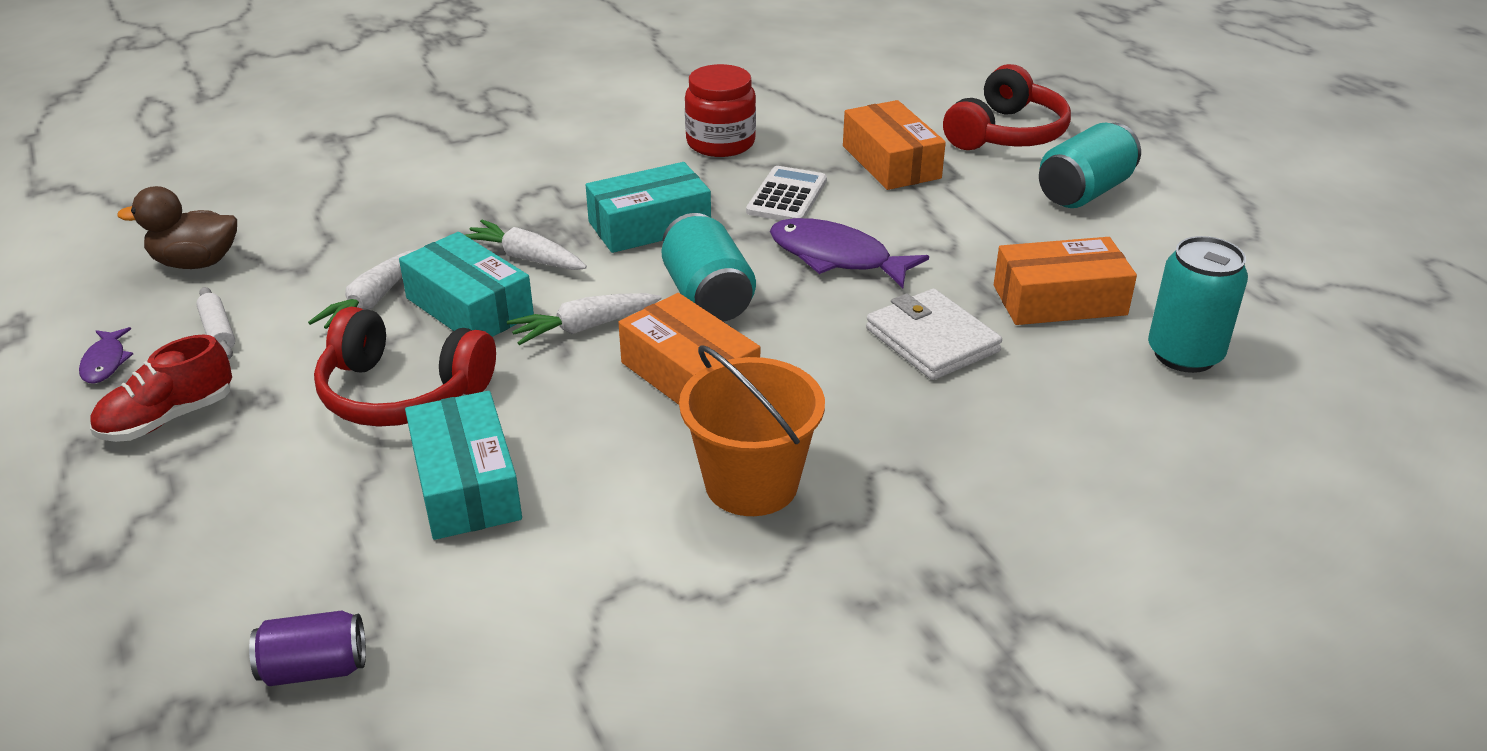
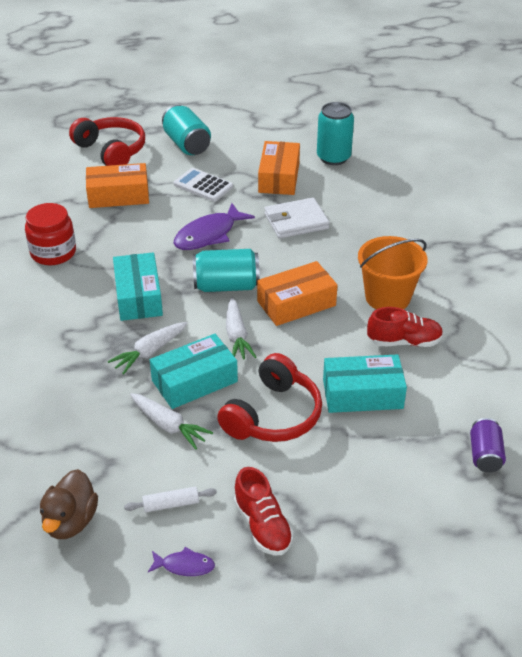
camera: 75 degrees left, 5 degrees up
white calculator [746,166,827,221] -> white calculator moved to [174,168,233,202]
none -> red shoe [367,307,443,347]

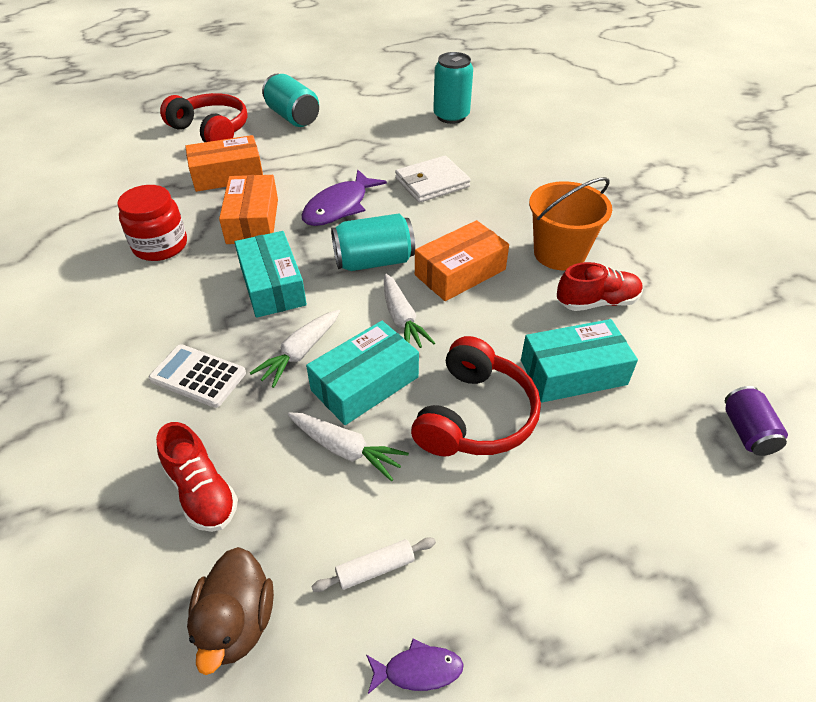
camera: 10 degrees left, 5 degrees up
white calculator [174,168,233,202] -> white calculator moved to [149,344,246,408]
red shoe [234,467,294,555] -> red shoe moved to [156,422,238,532]
orange box [258,141,300,195] -> orange box moved to [219,175,278,244]

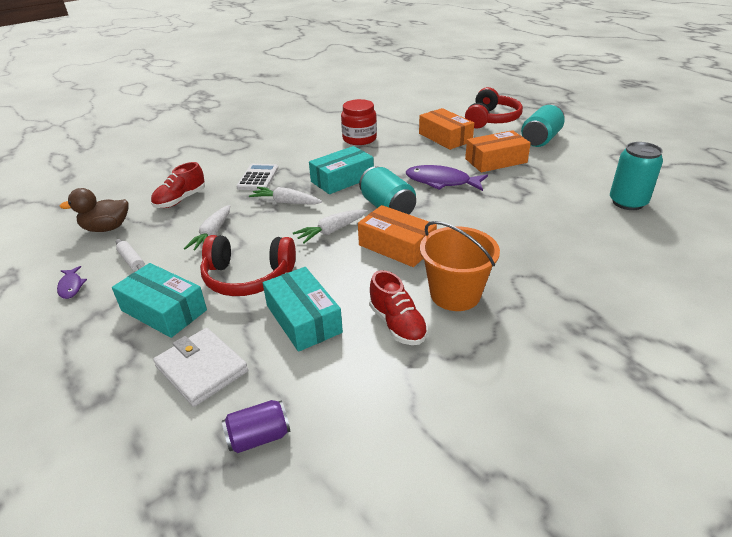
camera: 75 degrees right, 10 degrees down
orange box [219,175,278,244] -> orange box moved to [465,130,531,172]
turquoise box [306,321,419,425] -> turquoise box moved to [112,263,207,338]
white wallet [395,156,471,203] -> white wallet moved to [153,328,248,407]

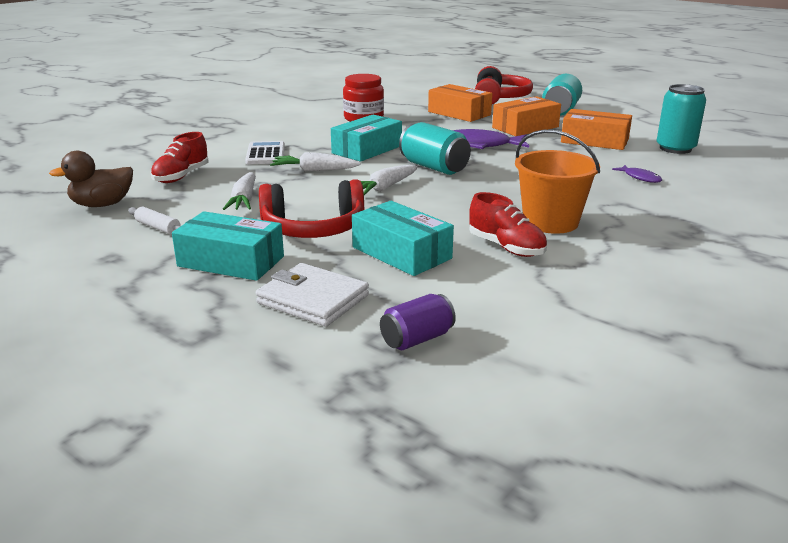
camera: 15 degrees left, 10 degrees down
purple fish [57,266,87,299] -> purple fish moved to [612,165,662,183]
orange box [358,205,437,267] -> orange box moved to [561,109,632,150]

